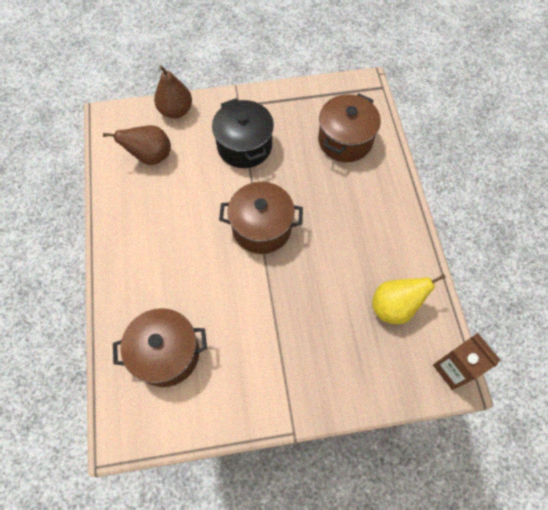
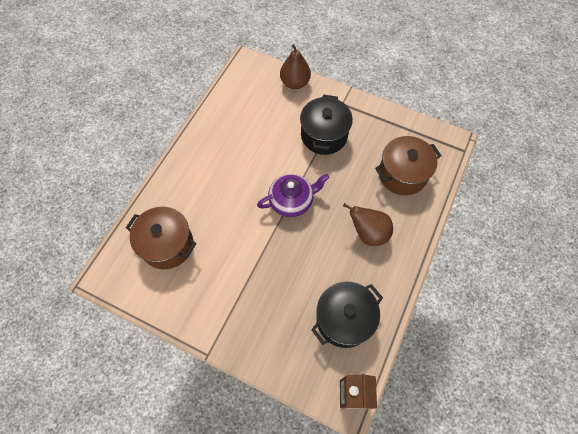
camera: 35 degrees right, 0 degrees up
brown pear [103,125,171,165] -> brown pear moved to [343,203,393,246]
brown pot [219,182,303,254] -> purple teapot [257,174,329,217]
yellow pear [372,274,446,325] -> black pot [311,282,383,348]

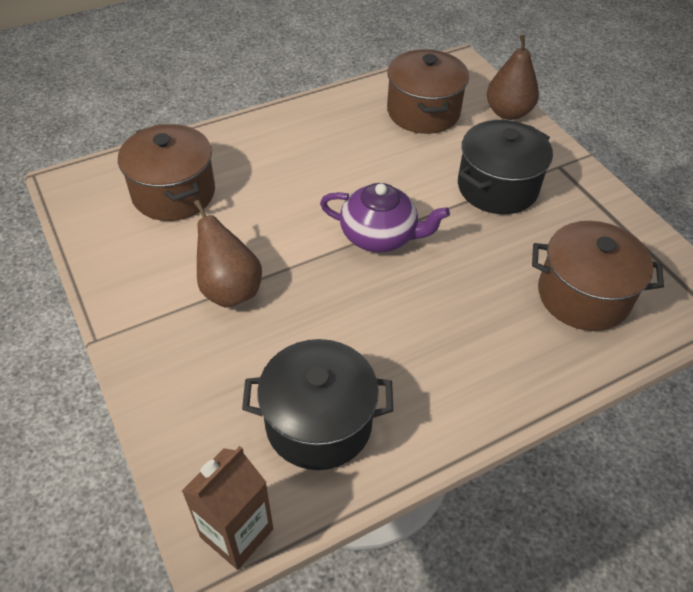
camera: 35 degrees right, 15 degrees down
brown pear [343,203,393,246] -> brown pear moved to [194,200,262,308]
none -> brown pot [387,49,469,134]

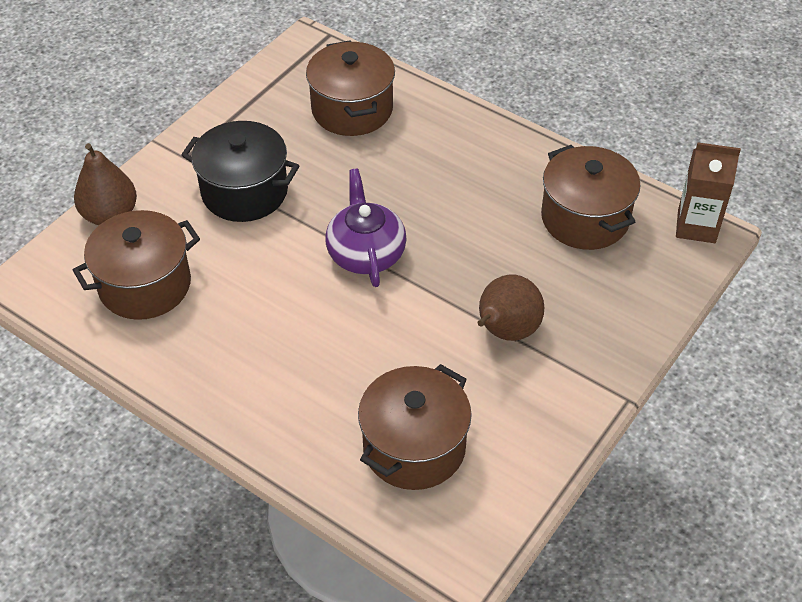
camera: 115 degrees left, 0 degrees up
black pot [242,339,393,470] -> brown pot [541,145,641,250]

